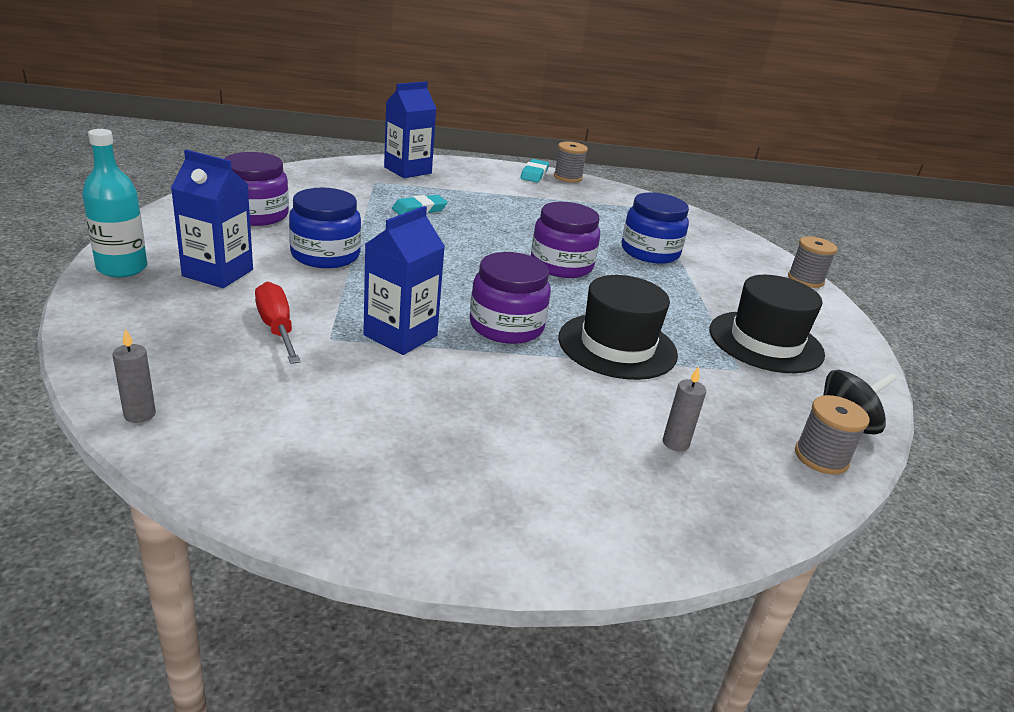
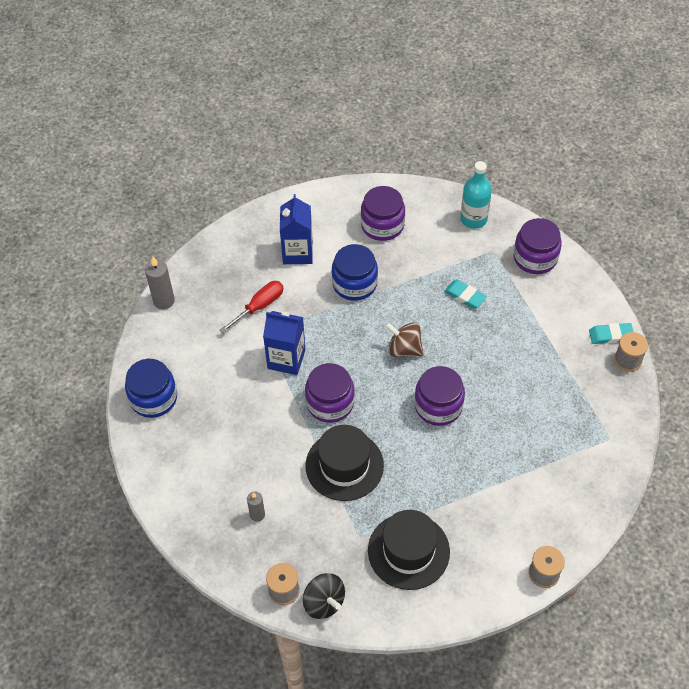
camera: 75 degrees right, 25 degrees up
turquoise bottle [82,129,147,277] -> turquoise bottle moved to [460,161,492,229]
grey candle [112,328,156,423] -> grey candle [145,257,175,309], size x1.60
blue carton [384,81,436,178] -> purple jar [514,218,562,274]
blue jar [622,192,689,264] -> blue jar moved to [125,359,177,418]
none -> brown spinning top [385,322,424,357]

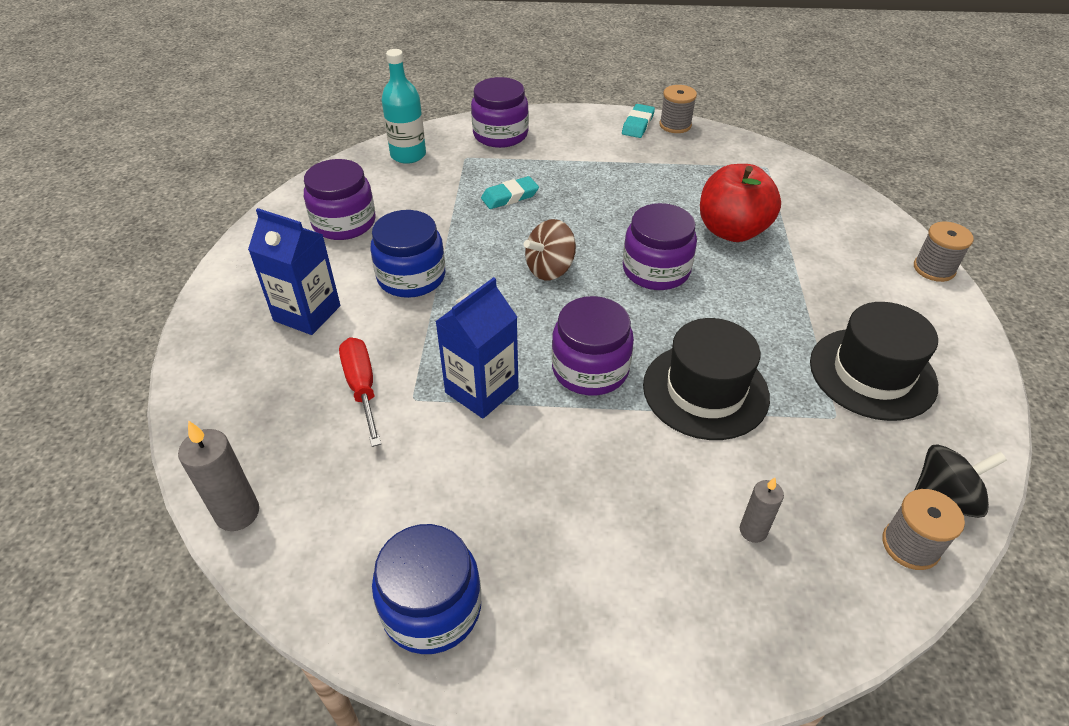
camera: 65 degrees left, 10 degrees down
none -> red apple [700,164,781,242]

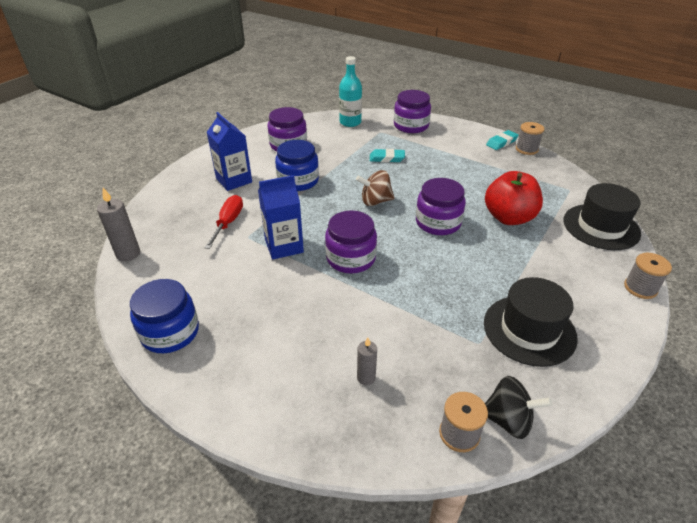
camera: 30 degrees right, 5 degrees down
black hat [643,318,770,440] -> black hat moved to [563,183,641,250]

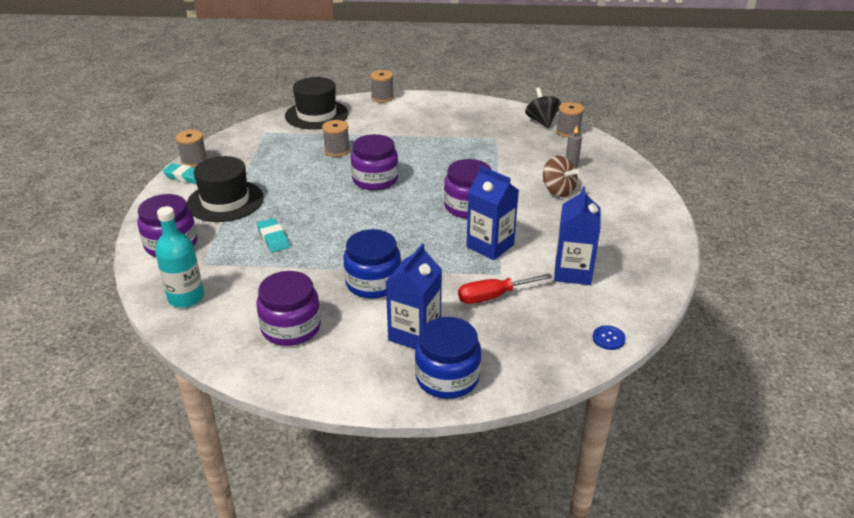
camera: 120 degrees left, 5 degrees down
grey candle [97,188,140,261] -> blue button [593,325,626,350]
blue jar [130,279,199,353] -> blue jar moved to [415,317,481,399]
brown spinning top [356,170,395,206] -> brown spinning top moved to [543,156,579,197]
black hat [484,277,578,367] -> black hat moved to [187,156,264,222]
red apple [485,171,543,225] -> grey spool [322,120,350,157]
none -> blue carton [554,186,600,285]

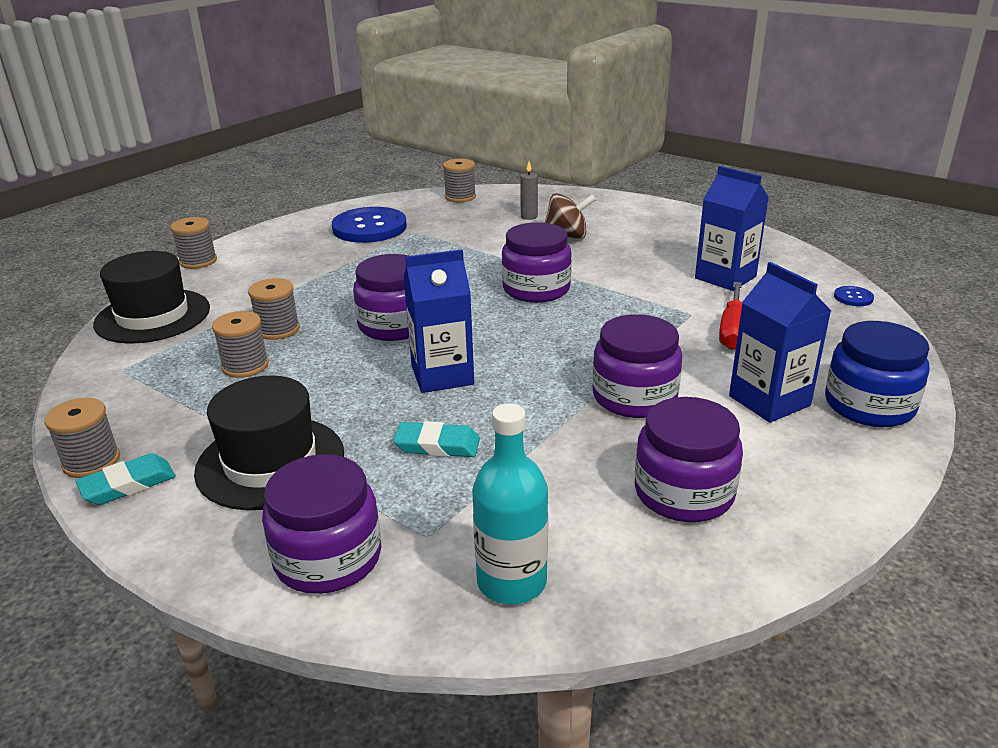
camera: 55 degrees left, 5 degrees down
blue jar [343,229,401,299] -> purple jar [592,314,682,418]
blue carton [466,166,519,260] -> blue carton moved to [404,249,474,393]
black spinning top [525,87,561,128] -> none
none -> grey spool [212,311,269,378]
none -> blue button [332,207,407,243]

